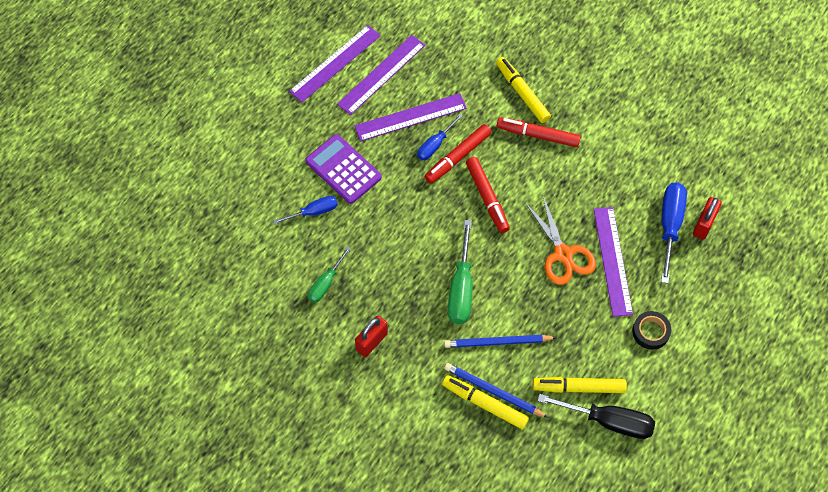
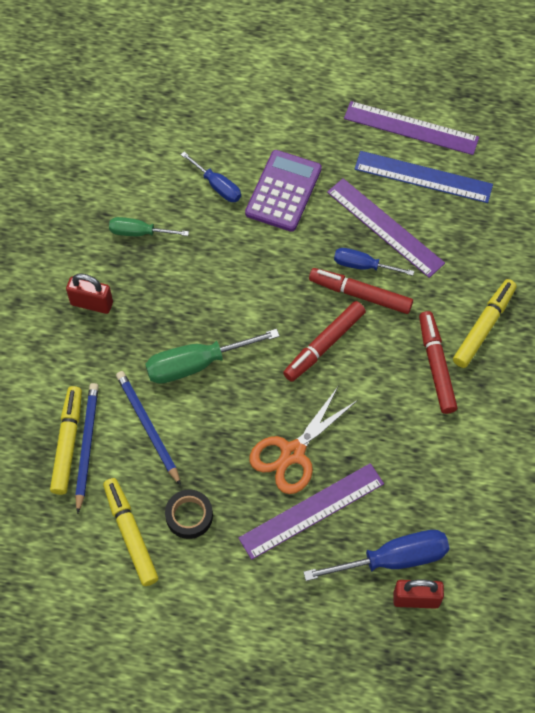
camera: 65 degrees right, 0 degrees up
purple ruler [337,35,425,115] -> blue ruler [355,151,493,203]
black screwdriver [538,394,655,439] -> none
black tape [632,311,671,350] -> black tape moved to [165,490,213,539]

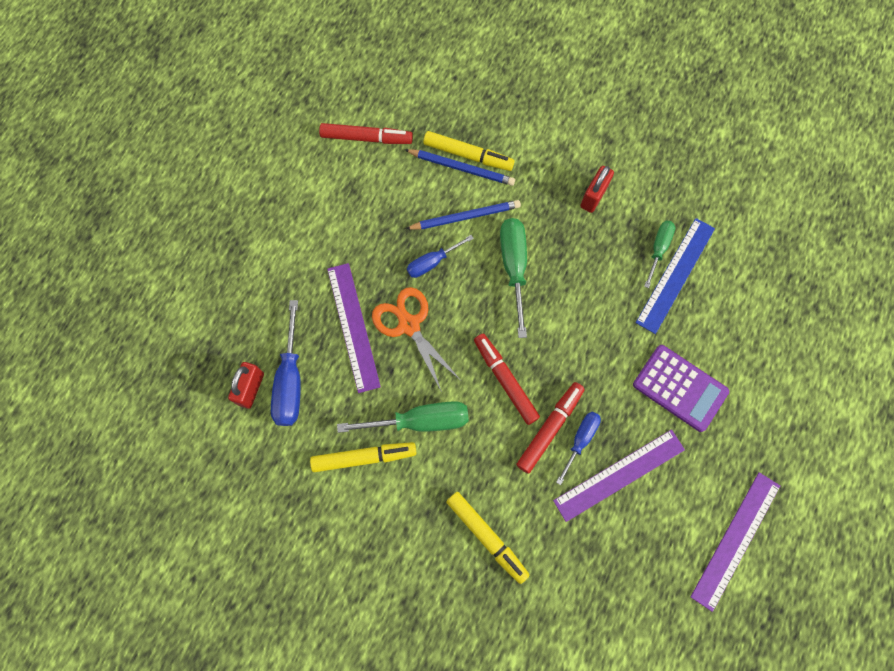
camera: 105 degrees right, 10 degrees up
yellow marker [103,478,159,586] -> yellow marker moved to [310,442,416,472]
black tape [165,490,213,539] -> none
blue screwdriver [181,152,241,202] -> blue screwdriver moved to [407,235,474,278]
blue ruler [355,151,493,203] -> blue ruler moved to [636,218,715,334]
red marker [419,311,457,414] -> red marker moved to [319,123,413,144]
none -> green screwdriver [337,401,469,433]

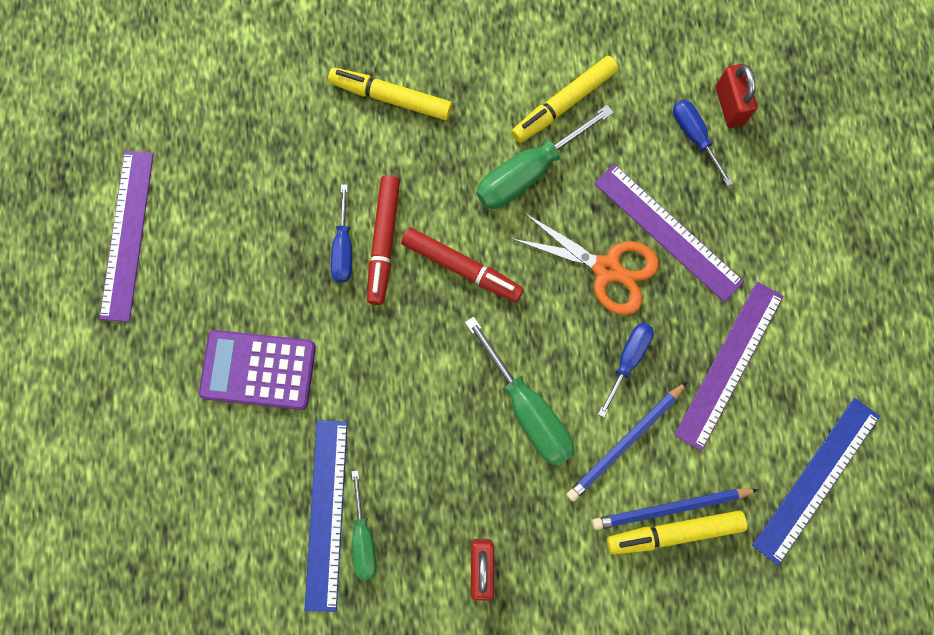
camera: 150 degrees right, 5 degrees up
blue screwdriver [271,300,301,426] -> blue screwdriver [673,99,733,186], size x0.61
red marker [319,123,413,144] -> blue ruler [752,398,880,565]
purple ruler [553,430,685,522] -> purple ruler moved to [674,282,783,451]

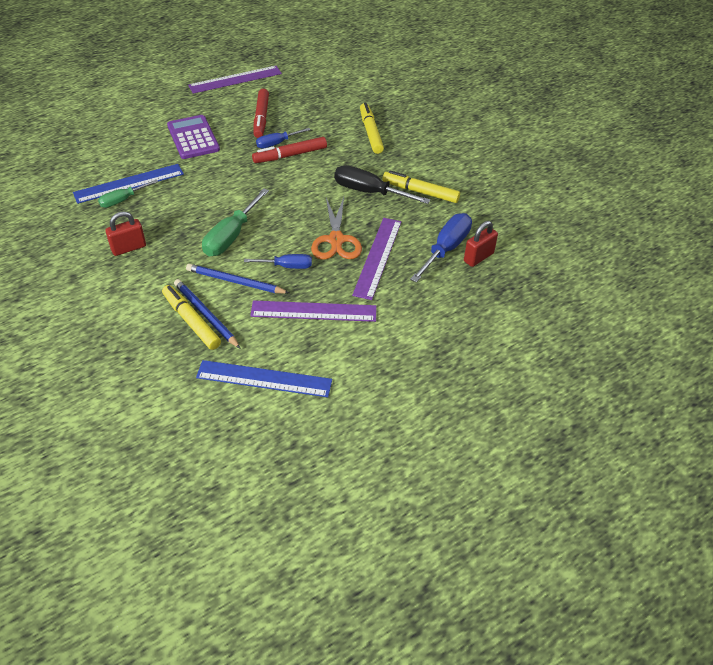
camera: 60 degrees right, 30 degrees down
red marker [401,227,524,302] -> red marker moved to [254,89,269,138]
green screwdriver [476,105,614,209] -> black screwdriver [334,165,430,204]
blue screwdriver [673,99,733,186] -> blue screwdriver [410,213,472,283], size x1.63

